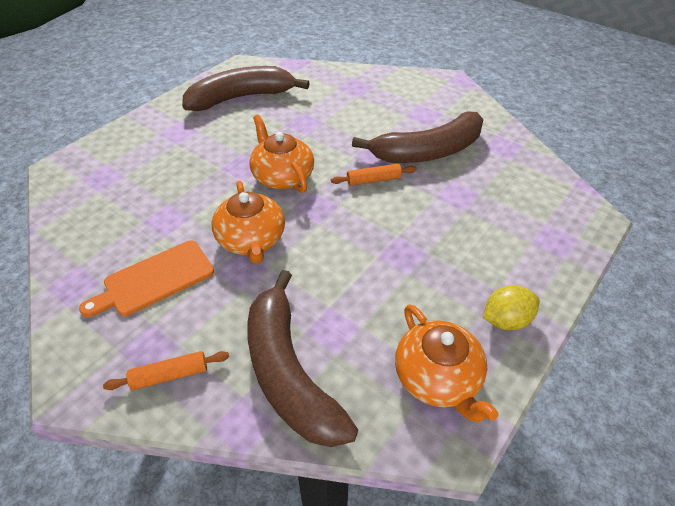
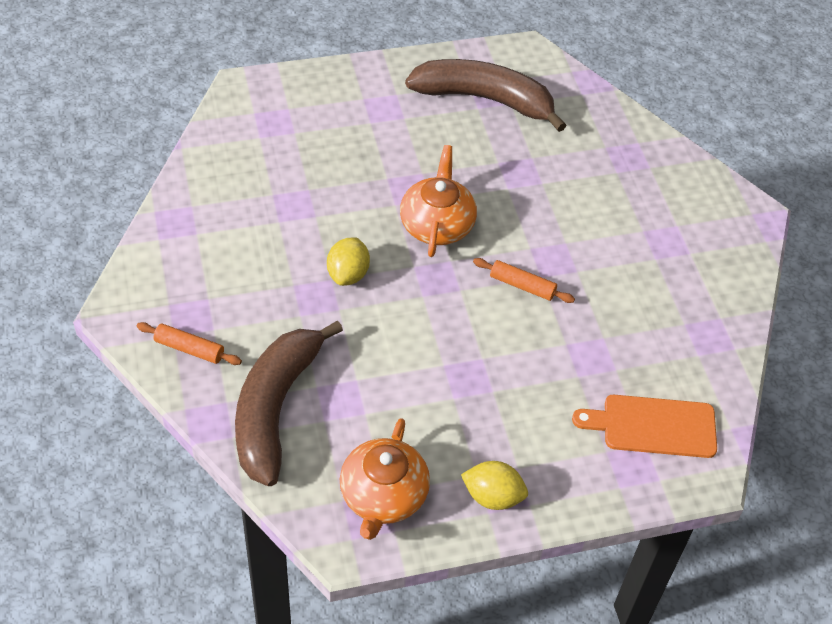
camera: 35 degrees right, 5 degrees up
orange cutting board [79,240,214,317] -> orange cutting board moved to [572,395,717,458]
orange teapot [212,181,285,264] -> yellow lemon [327,238,370,286]
brown banana [352,111,484,163] -> none

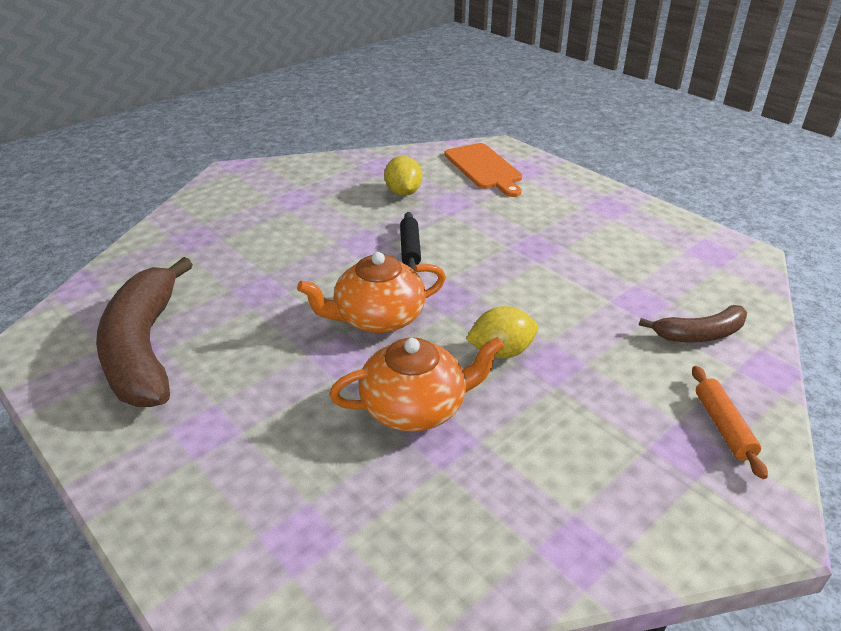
camera: 115 degrees left, 15 degrees down
brown banana [235,320,343,486] -> brown banana [639,305,747,342], size x0.52
orange teapot [340,418,430,540] -> orange teapot moved to [330,337,504,432]
yellow lemon [461,461,528,510] -> yellow lemon moved to [384,156,422,196]
orange rolling pin [473,258,575,303] -> black rolling pin [400,212,421,271]

